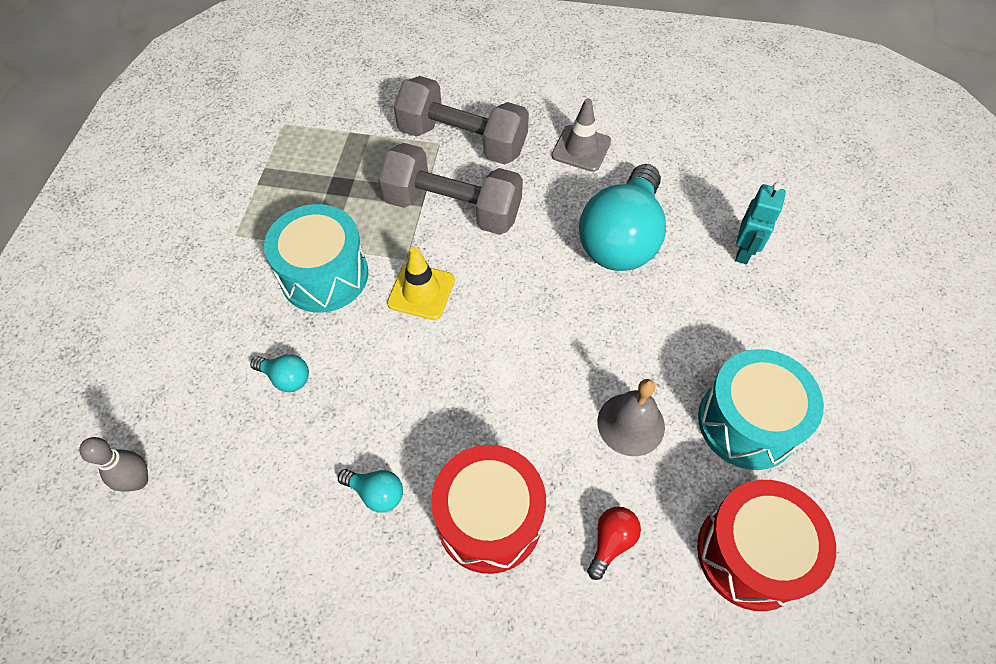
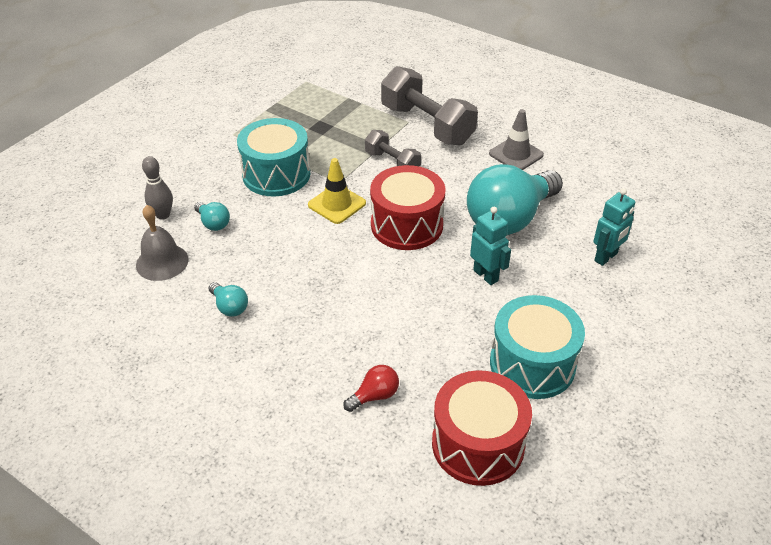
camera: 25 degrees right, 15 degrees down
grey bowling pin [79,437,148,492] -> grey bowling pin moved to [142,156,173,220]
grey dumbbell [378,143,523,235] -> grey dumbbell [365,130,421,167], size x0.55
red drum [431,445,546,574] -> red drum moved to [370,165,445,250]
grey bell [597,379,665,456] -> grey bell moved to [136,205,189,281]
none -> turquoise robot [470,207,511,285]

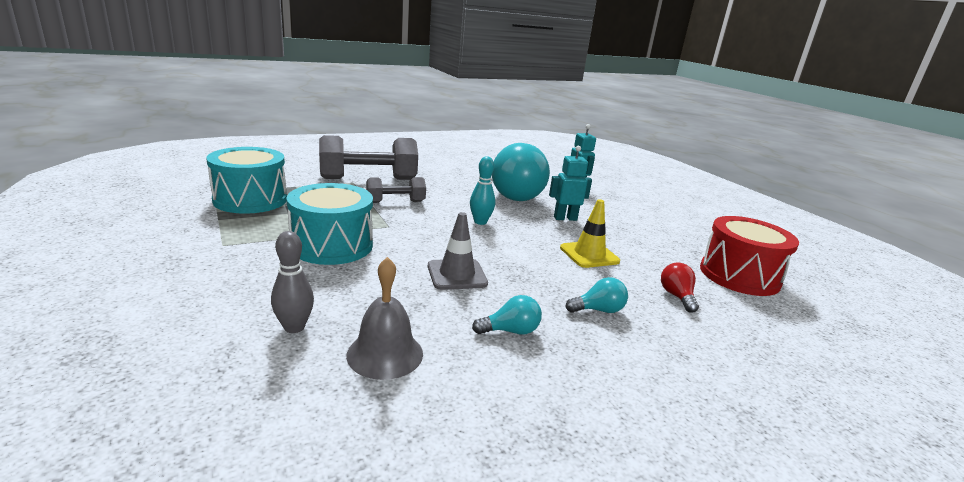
camera: 65 degrees left, 20 degrees down
turquoise light bulb [194,202,230,231] -> turquoise light bulb moved to [566,277,628,313]
yellow traffic cone [308,158,366,224] -> yellow traffic cone moved to [560,199,620,268]
red drum [370,165,445,250] -> turquoise bowling pin [470,156,495,225]
grey traffic cone [489,109,544,170] -> grey traffic cone moved to [428,212,488,290]
turquoise drum [490,295,585,399] -> turquoise drum moved to [206,147,287,214]

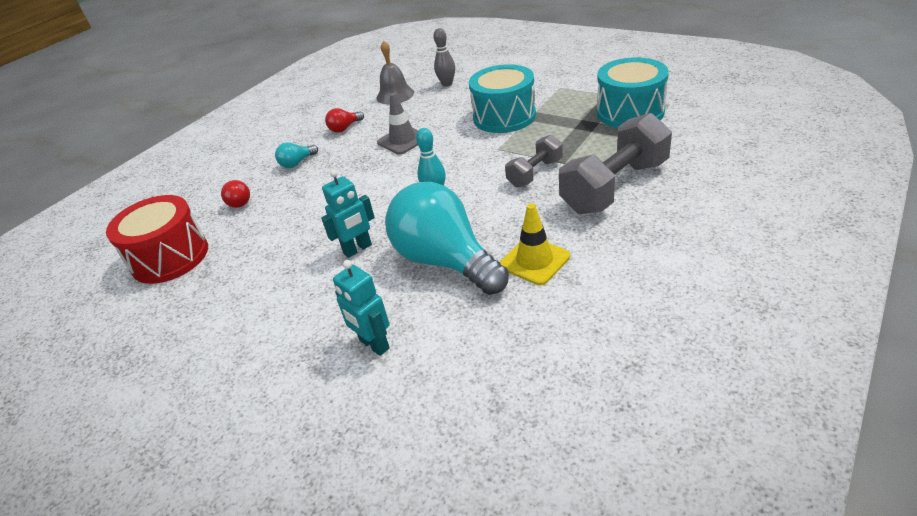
camera: 160 degrees right, 15 degrees up
turquoise light bulb [472,295,542,335] -> red light bulb [325,108,364,133]
yellow traffic cone [560,199,620,268] -> yellow traffic cone moved to [500,204,570,285]

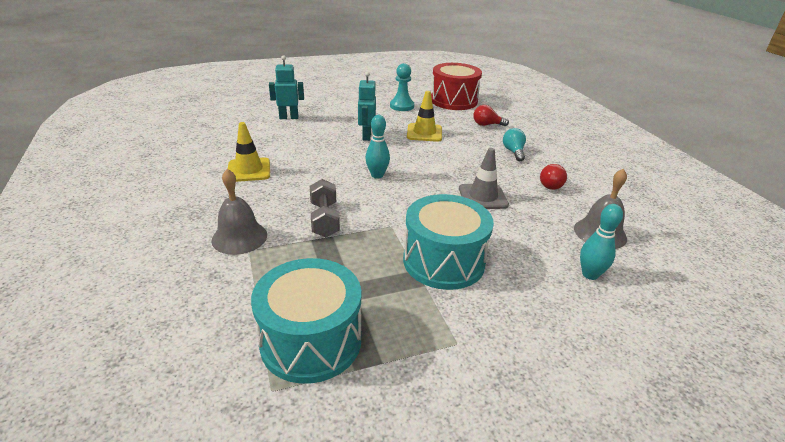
camera: 120 degrees right, 5 degrees down
red light bulb [325,108,364,133] -> red light bulb turned 150 degrees counterclockwise [540,164,567,190]
turquoise light bulb [385,182,509,295] -> none
grey bowling pin [433,28,455,86] -> turquoise bowling pin [580,204,623,280]
grey dumbbell [559,113,672,214] -> grey bell [212,169,267,255]
none -> turquoise pawn [390,63,414,111]
none -> yellow traffic cone [407,91,442,142]

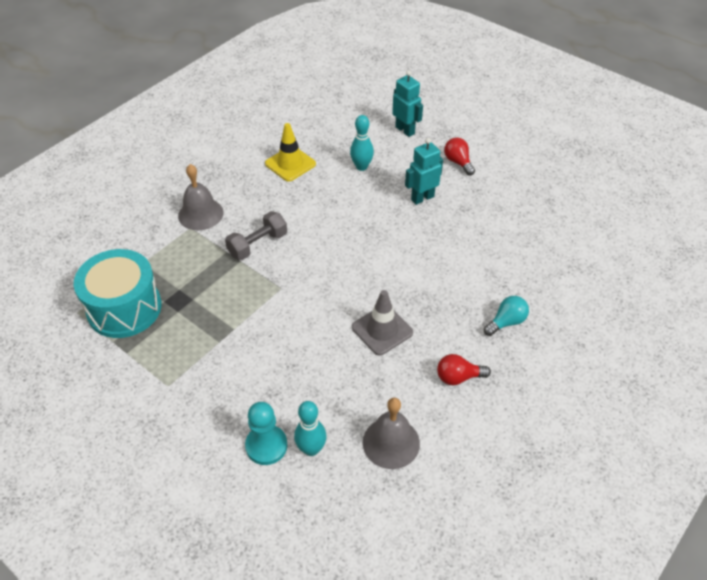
camera: 60 degrees right, 15 degrees up
turquoise bowling pin [365,115,390,179] -> turquoise bowling pin moved to [350,115,374,171]
turquoise pawn [390,63,414,111] -> turquoise pawn moved to [245,402,287,465]
turquoise drum [403,194,494,290] -> none
yellow traffic cone [407,91,442,142] -> none
red drum [431,63,482,110] -> none
red light bulb [473,105,509,126] -> red light bulb moved to [444,138,475,175]

